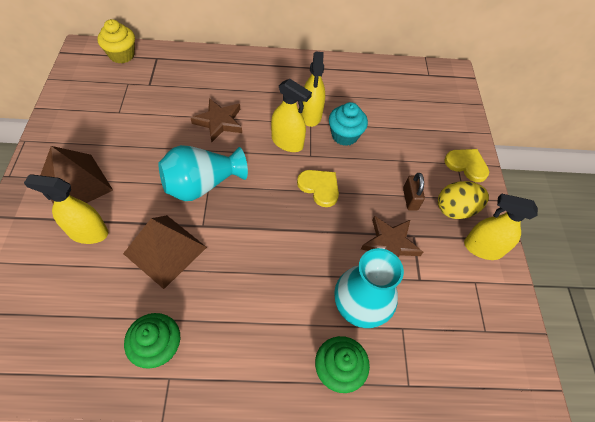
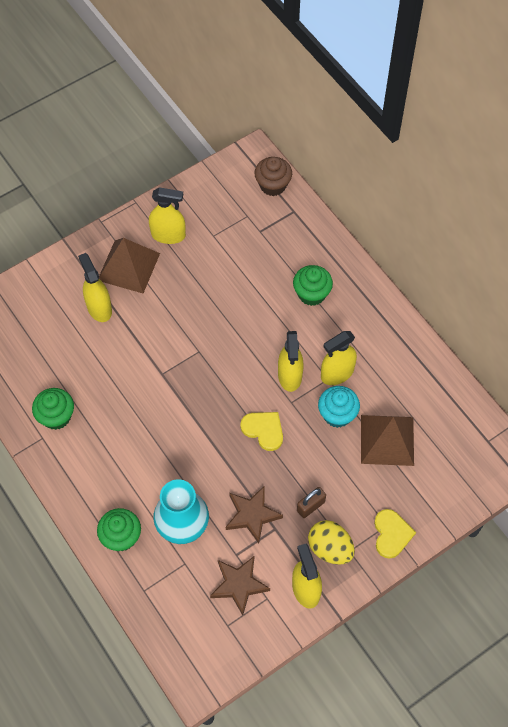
camera: 60 degrees right, 5 degrees up
yellow cupcake [97,19,135,64] -> brown cupcake [254,157,292,196]
brown pyramid [123,215,207,289] -> brown pyramid moved to [361,415,414,466]
turquoise vase [158,145,248,201] -> none
brown star [191,98,242,143] -> brown star moved to [210,556,270,615]
yellow heart [297,170,339,207] -> yellow heart turned 60 degrees counterclockwise [240,412,283,451]
none -> yellow spray bottle [149,187,186,244]
none -> green cupcake [293,265,333,306]

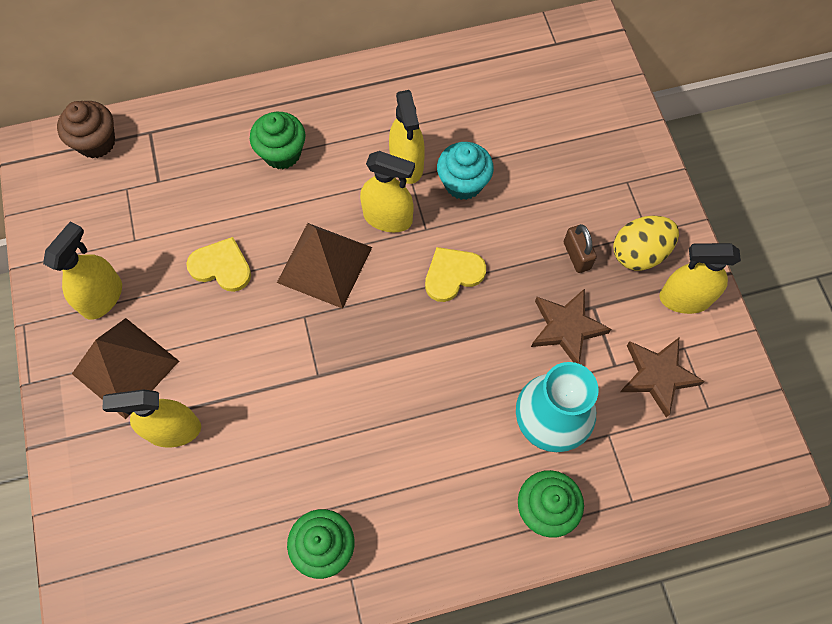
camera: 70 degrees left, 5 degrees up
brown pyramid [361,415,414,466] -> brown pyramid moved to [277,223,372,309]
yellow heart [374,509,416,559] -> yellow heart moved to [186,237,251,292]

